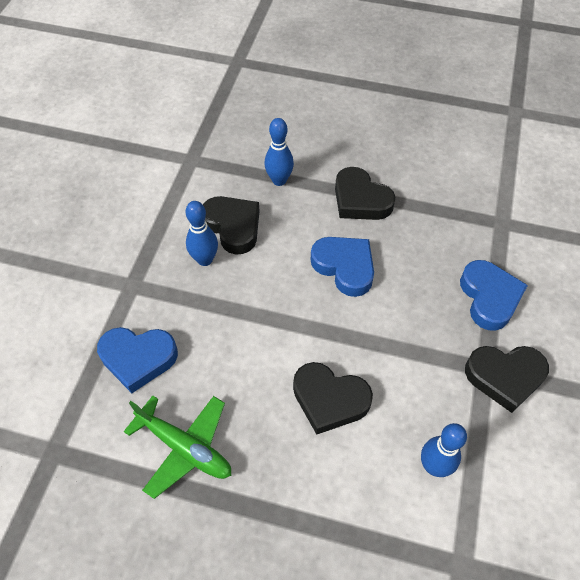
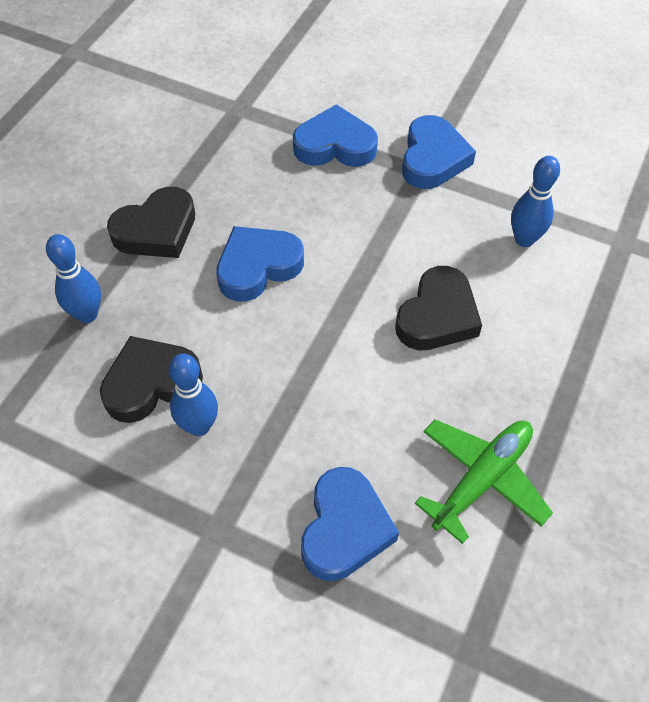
camera: 80 degrees left, 0 degrees up
black heart [465,346,549,413] -> blue heart [402,115,476,189]

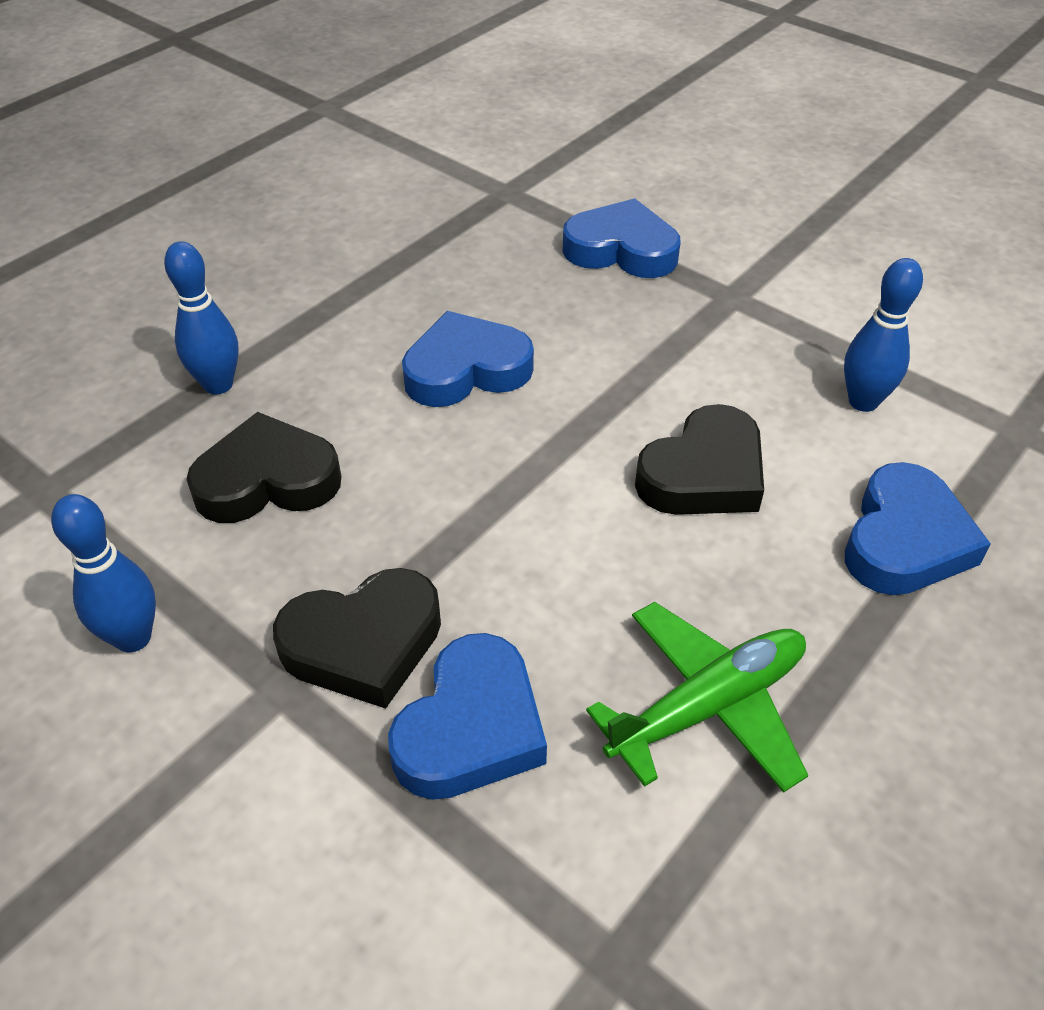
camera: 15 degrees right, 10 degrees down
black heart [107,187,195,258] -> black heart moved to [273,568,441,709]
blue bowling pin [169,353,218,436] -> blue bowling pin moved to [51,494,156,652]
blue heart [402,115,476,189] -> blue heart moved to [845,462,991,595]

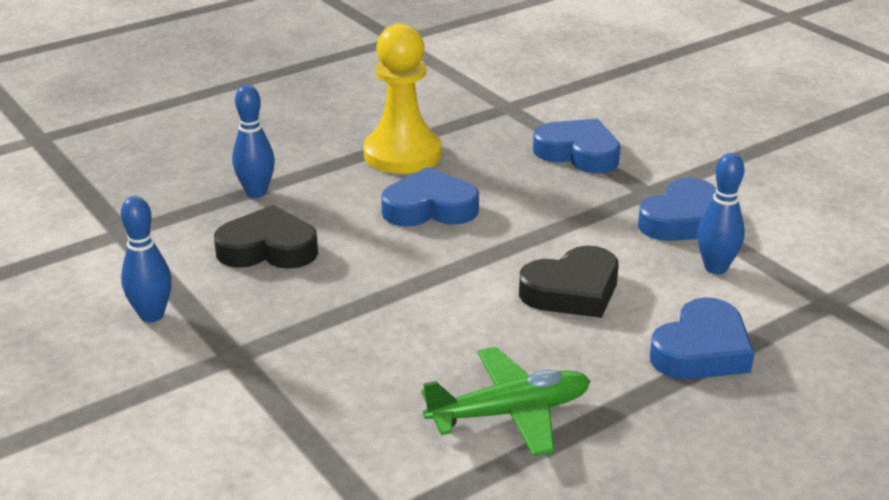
camera: 15 degrees right, 15 degrees down
black heart [273,568,441,709] -> none
blue heart [388,633,547,800] -> blue heart moved to [638,177,716,241]
none -> yellow pawn [363,24,442,174]

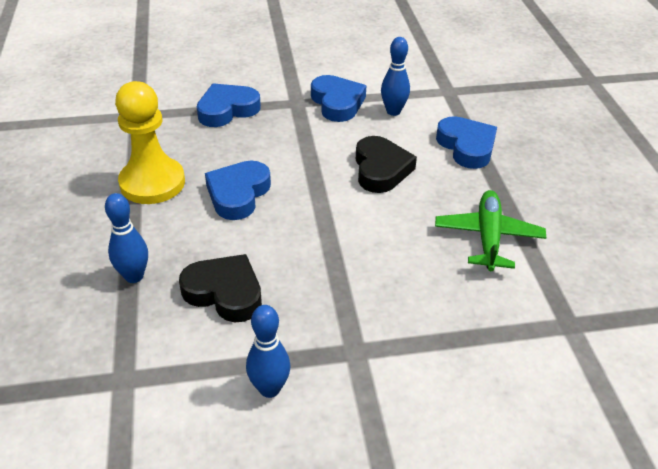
camera: 65 degrees left, 10 degrees up
black heart [214,205,318,269] -> black heart turned 90 degrees clockwise [179,254,262,322]

